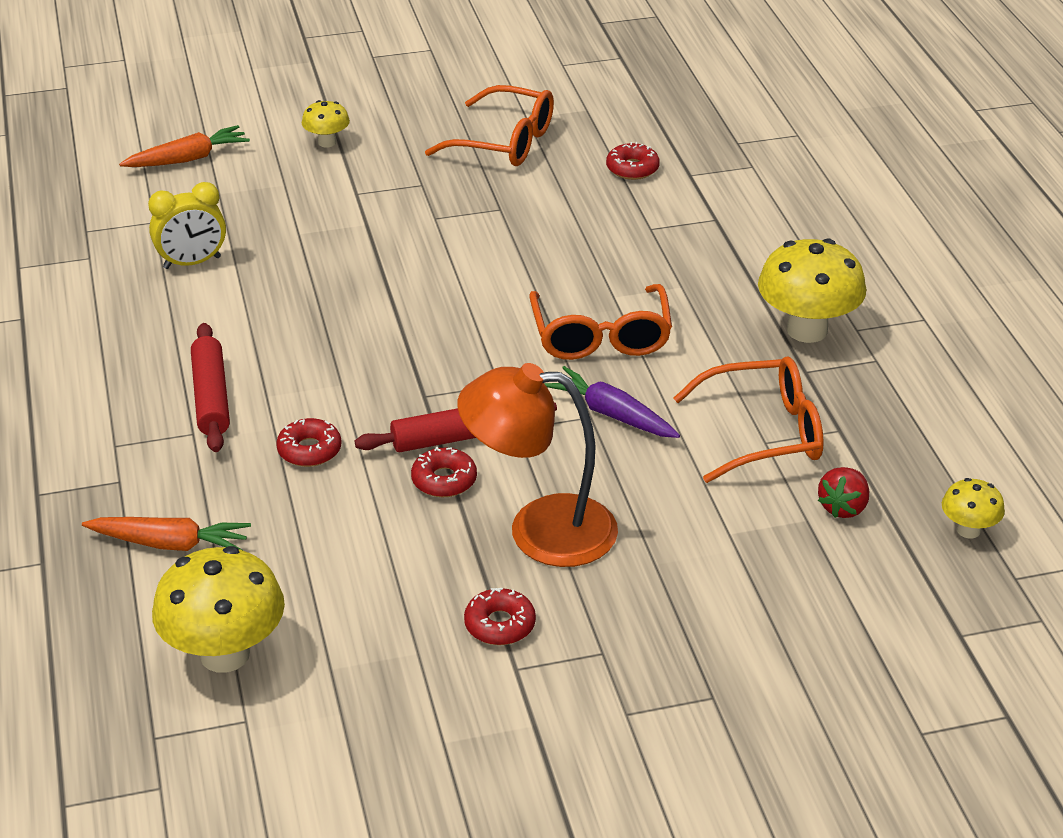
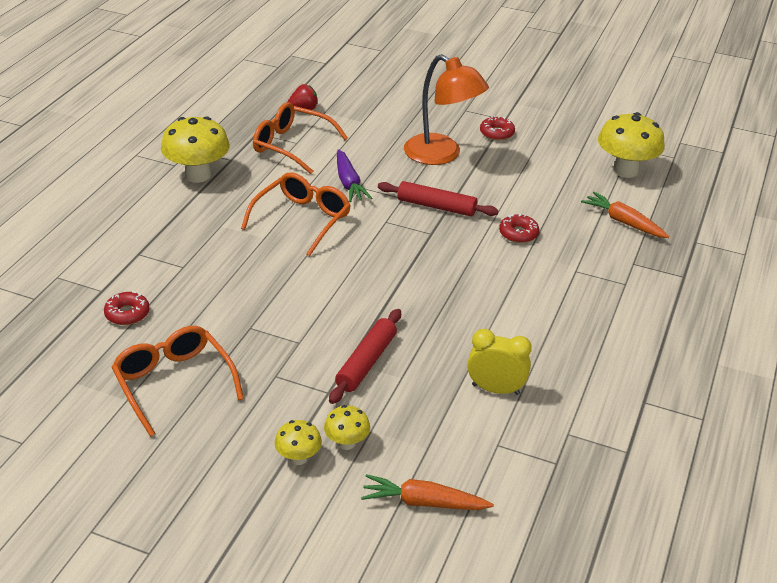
camera: 145 degrees left, 0 degrees up
red rolling pin [191,323,230,452] -> red rolling pin moved to [329,309,401,404]
red donut [411,447,477,497] -> none
yellow mushroom [942,478,1005,539] -> yellow mushroom moved to [324,405,370,450]

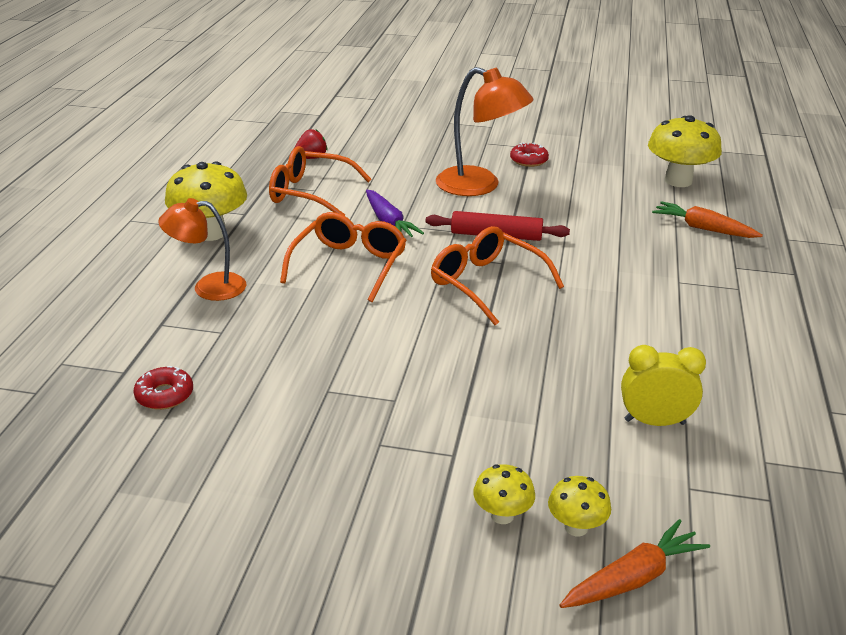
camera: 10 degrees left, 5 degrees down
orange glasses [112,326,244,437] -> orange glasses moved to [431,226,564,325]
yellow mushroom [275,420,322,465] -> yellow mushroom moved to [548,476,611,536]
red rolling pin [329,309,401,404] -> none
orange carrot [361,474,494,510] -> orange carrot turned 150 degrees clockwise [559,519,710,608]
red donut [499,214,539,243] -> none
none -> orange lamp [158,198,246,301]

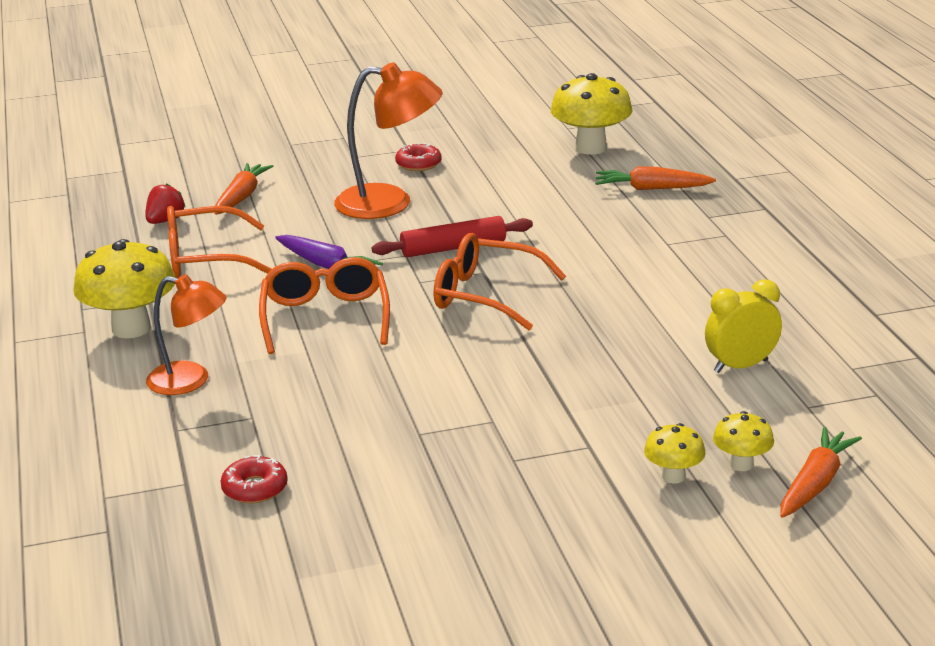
camera: 25 degrees left, 5 degrees down
orange lamp [158,198,246,301] -> orange lamp turned 135 degrees counterclockwise [146,274,227,395]
none -> orange carrot [214,163,273,215]

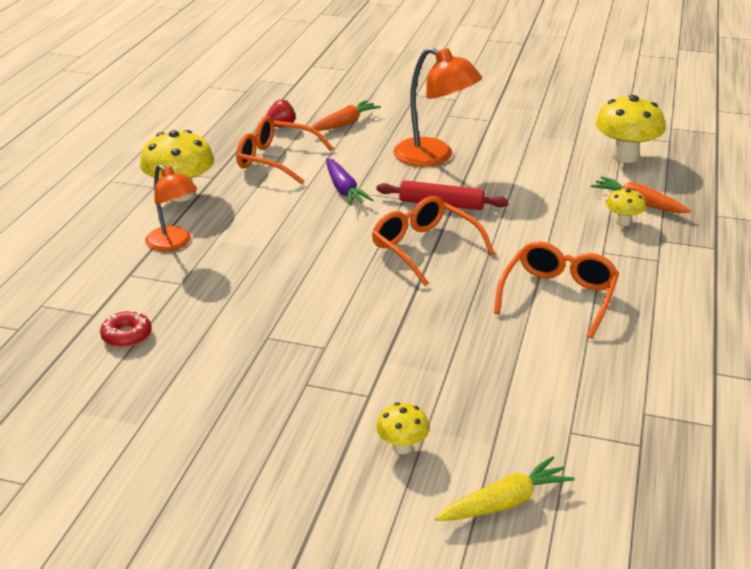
camera: 30 degrees right, 5 degrees up
orange glasses [259,257,390,354] -> orange glasses moved to [494,241,619,338]
red donut [395,143,442,171] -> none
yellow clock [705,279,782,373] -> none
yellow mushroom [713,411,774,471] -> yellow mushroom moved to [606,188,646,226]
orange carrot [780,427,862,518] -> yellow carrot [435,456,575,521]

